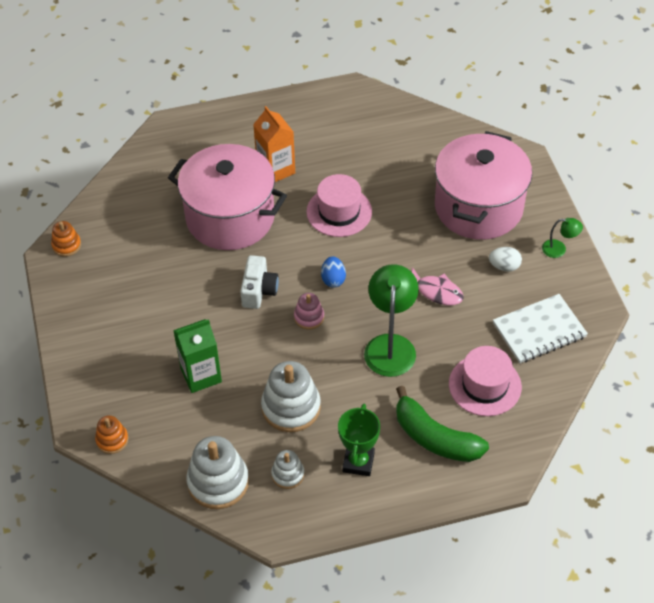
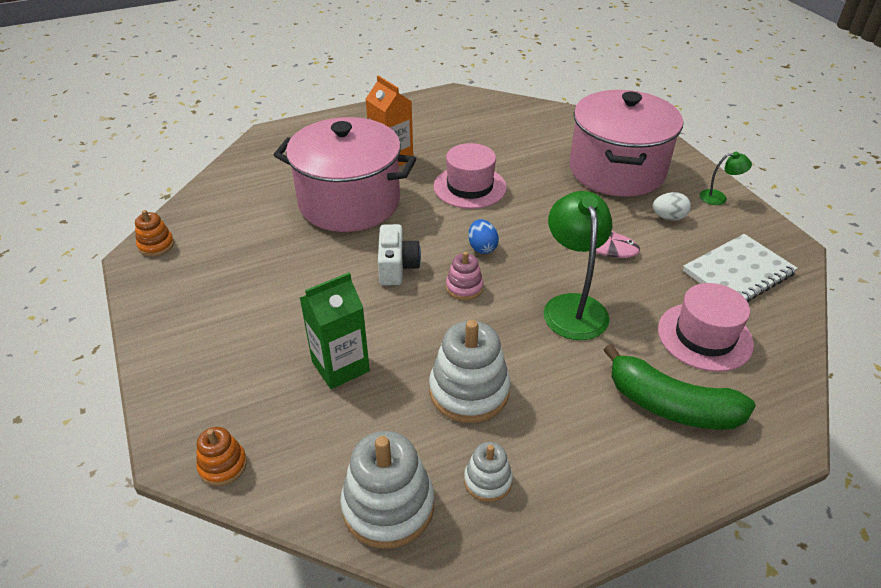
camera: 10 degrees left, 10 degrees down
green trophy [338,404,380,476] -> none

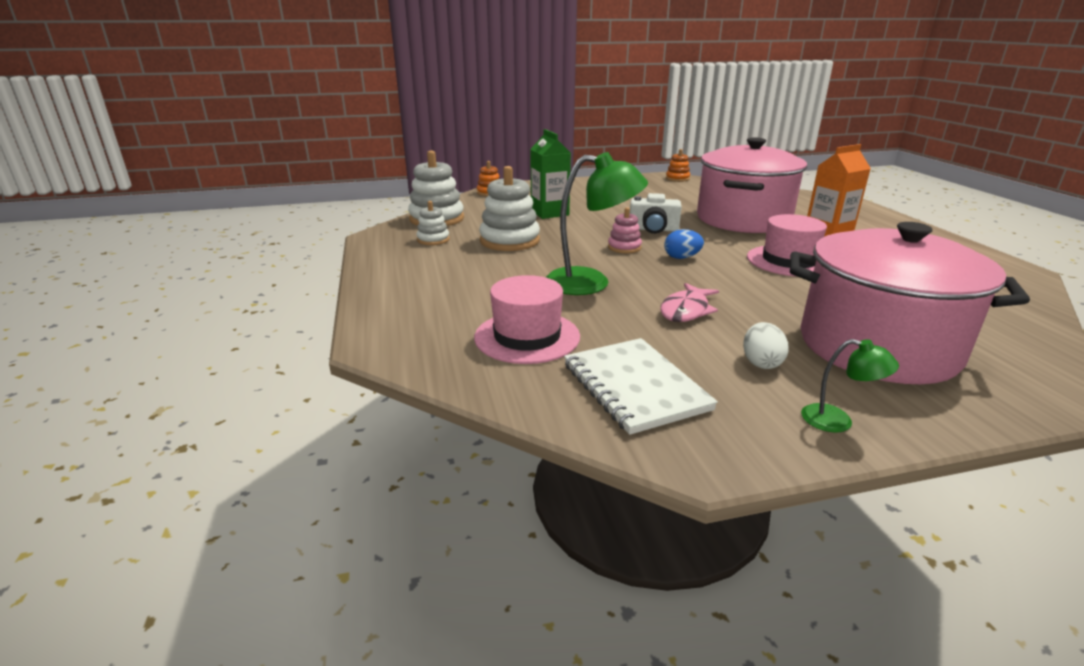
camera: 100 degrees right, 15 degrees down
green banana [604,344,756,430] -> none
green lamp [699,152,752,205] -> green lamp turned 75 degrees counterclockwise [801,339,899,433]

